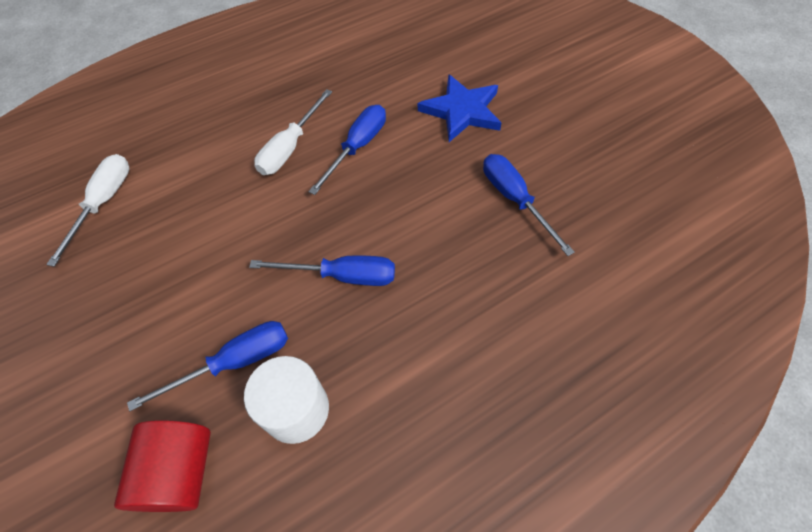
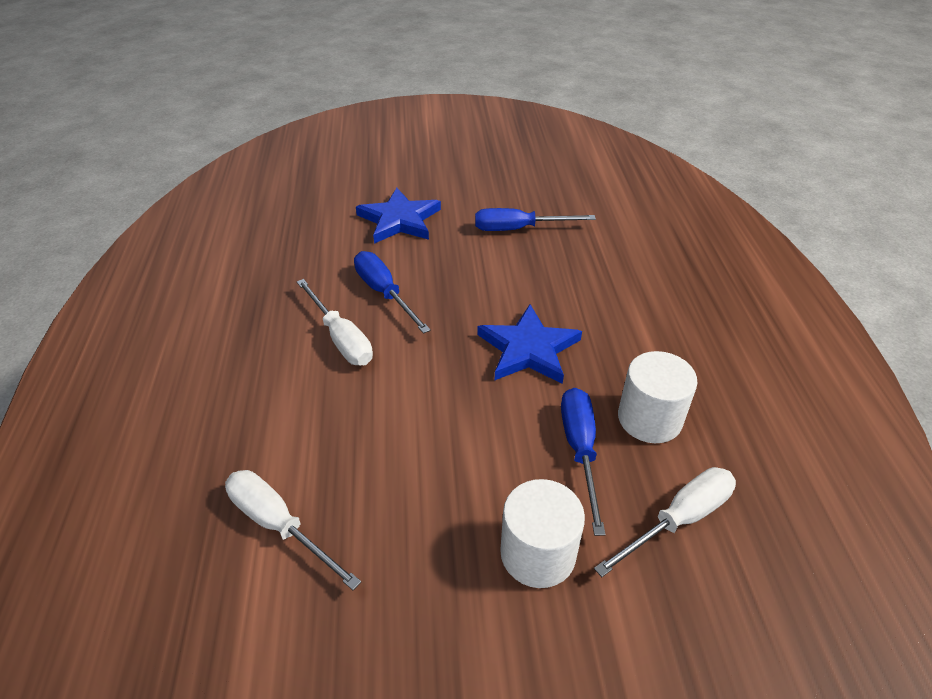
camera: 65 degrees left, 15 degrees down
red cylinder [114,420,211,512] -> white screwdriver [594,467,736,577]
blue screwdriver [249,255,395,286] -> blue star [478,305,582,384]
none -> white cylinder [500,479,585,588]

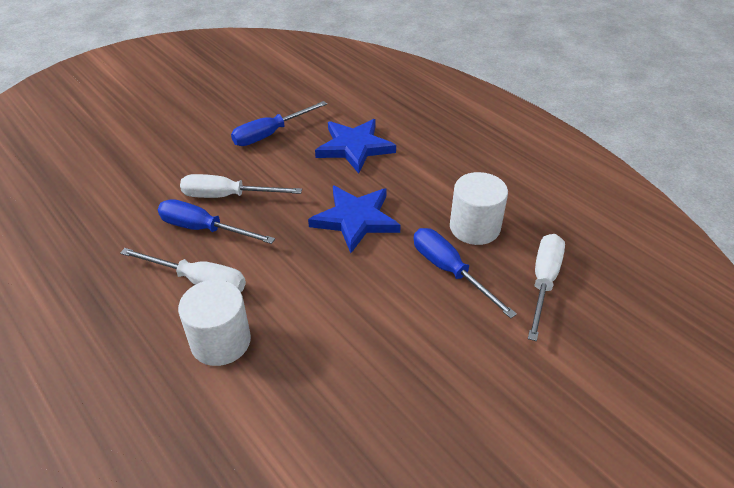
camera: 35 degrees left, 0 degrees up
white screwdriver [225,470,361,590] -> white screwdriver moved to [180,174,302,198]
blue star [356,188,441,244] -> blue star moved to [315,119,396,174]
white cylinder [500,479,585,588] -> white cylinder moved to [178,280,251,366]

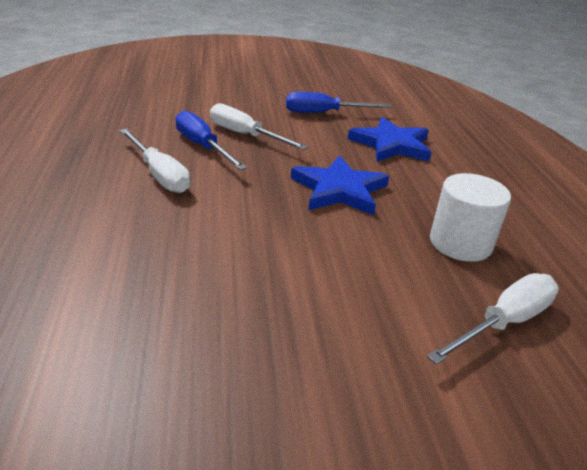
camera: 30 degrees right, 10 degrees down
white cylinder [178,280,251,366] -> none
blue screwdriver [414,228,517,319] -> none

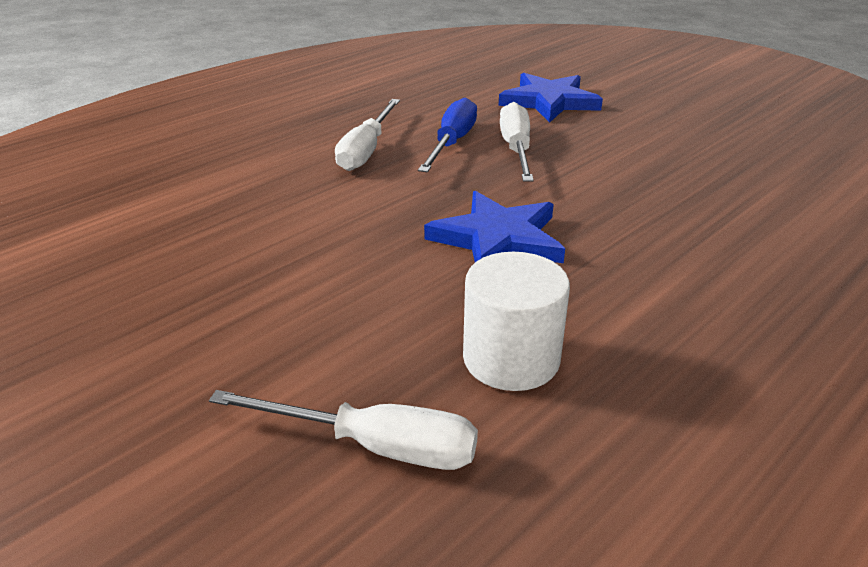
camera: 55 degrees right, 0 degrees up
blue screwdriver [286,92,392,113] -> none
blue star [348,117,431,162] -> blue star moved to [499,73,603,123]

